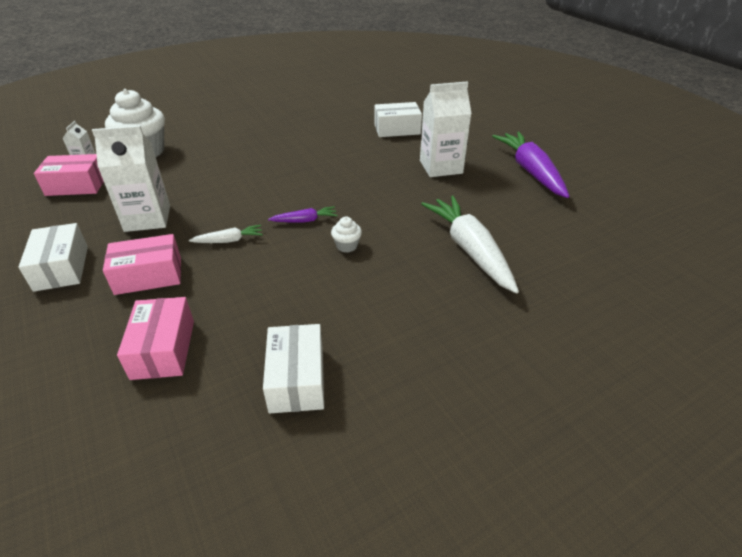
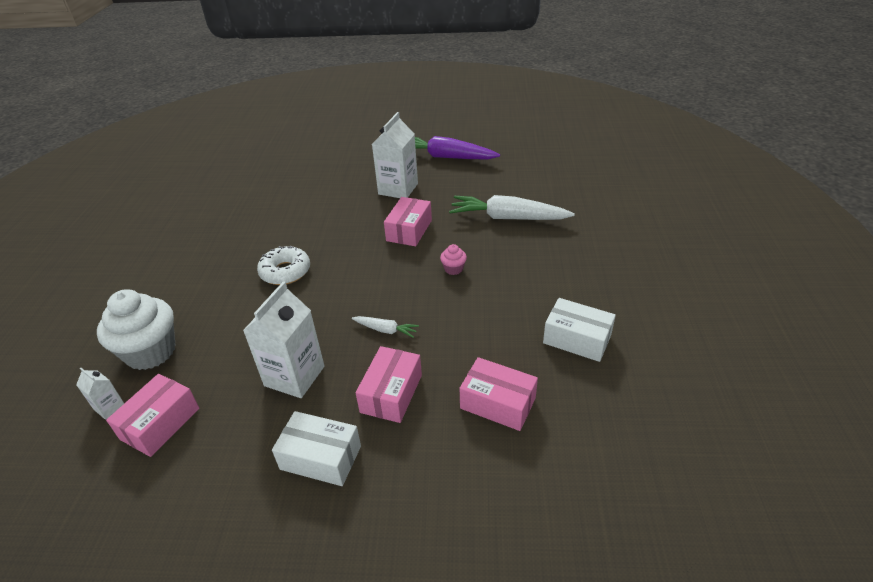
camera: 55 degrees left, 0 degrees up
white carrot [189,225,263,243] -> white carrot turned 90 degrees clockwise [352,316,419,338]
purple carrot [268,206,338,223] -> none
white cupcake [331,217,362,253] -> pink cupcake [440,244,467,275]
white box [374,102,422,137] -> none
none -> white donut [257,246,310,285]
none -> pink box [384,197,432,246]

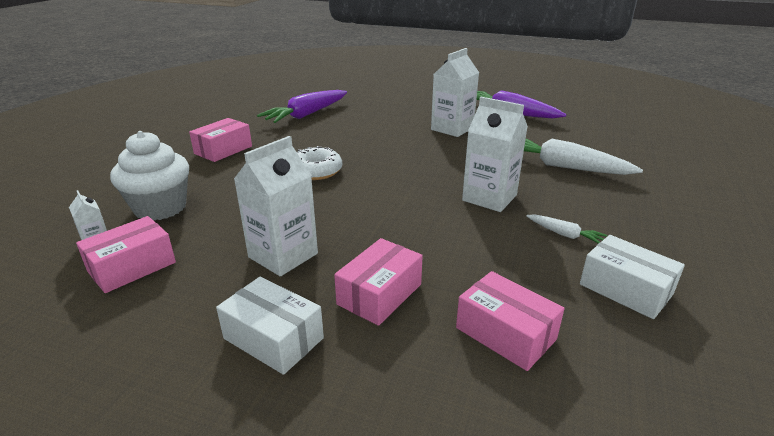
camera: 15 degrees right, 10 degrees down
white carrot [352,316,419,338] -> white carrot moved to [526,215,607,244]
pink box [384,197,432,246] -> pink box moved to [189,118,252,162]
pink cupcake [440,244,467,275] -> white carton [462,97,528,212]
none -> purple carrot [257,90,347,123]

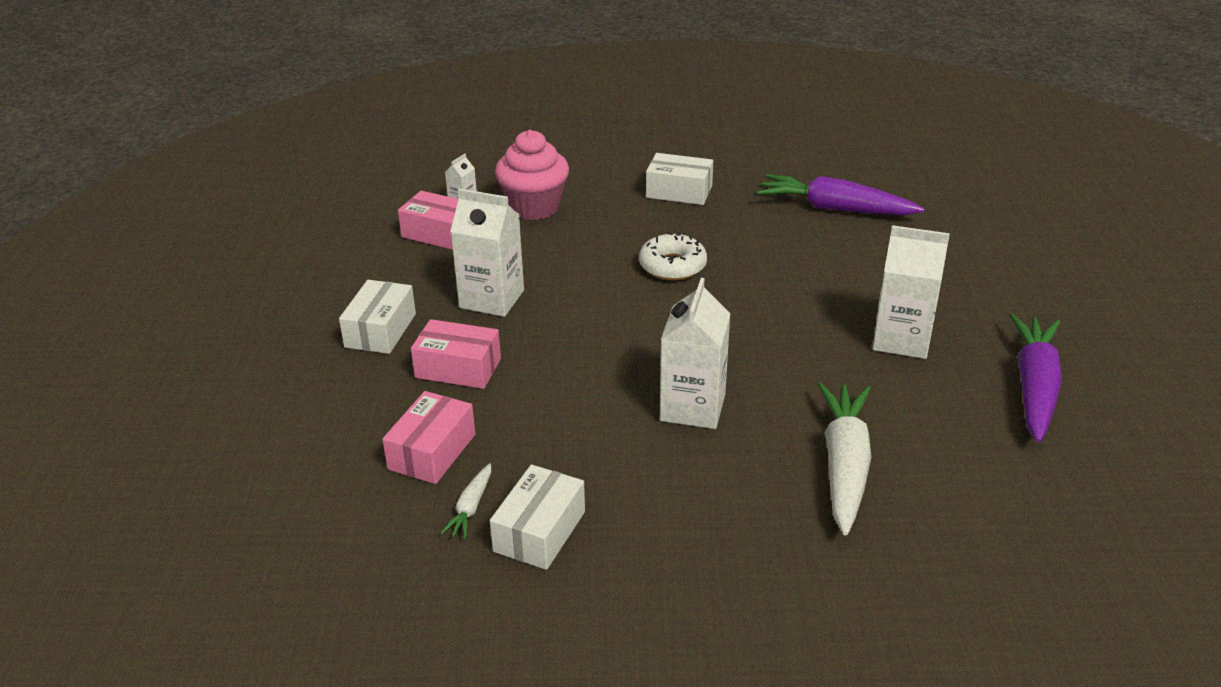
camera: 70 degrees right, 5 degrees up
white cupcake [110,131,189,221] -> pink cupcake [495,130,569,220]
pink box [189,118,252,162] -> white box [646,153,713,205]
white carrot [526,215,607,244] -> white carrot moved to [440,463,491,539]

